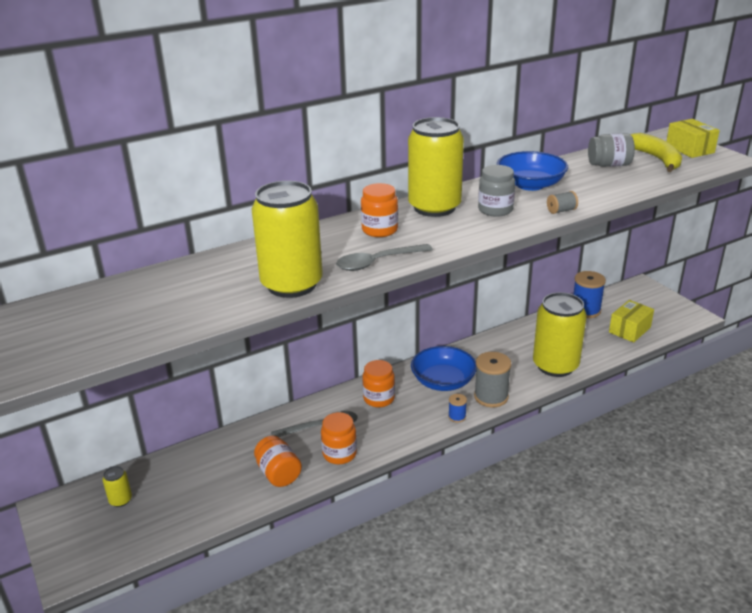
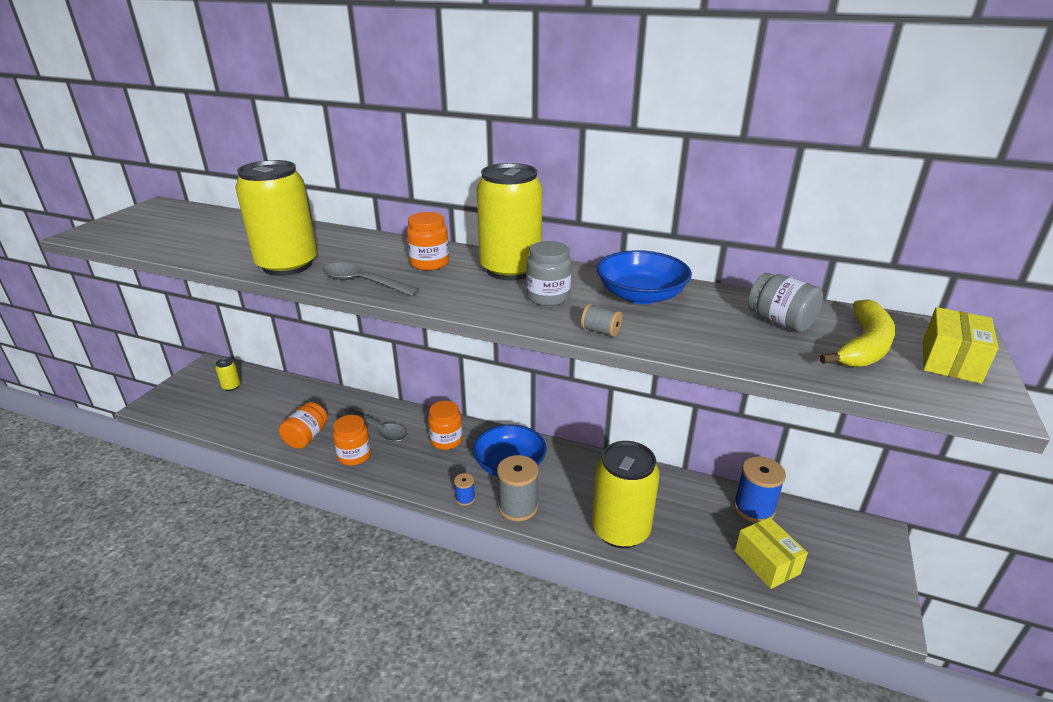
camera: 50 degrees right, 0 degrees up
yellow box [609,300,654,343] -> yellow box turned 60 degrees clockwise [735,517,808,589]

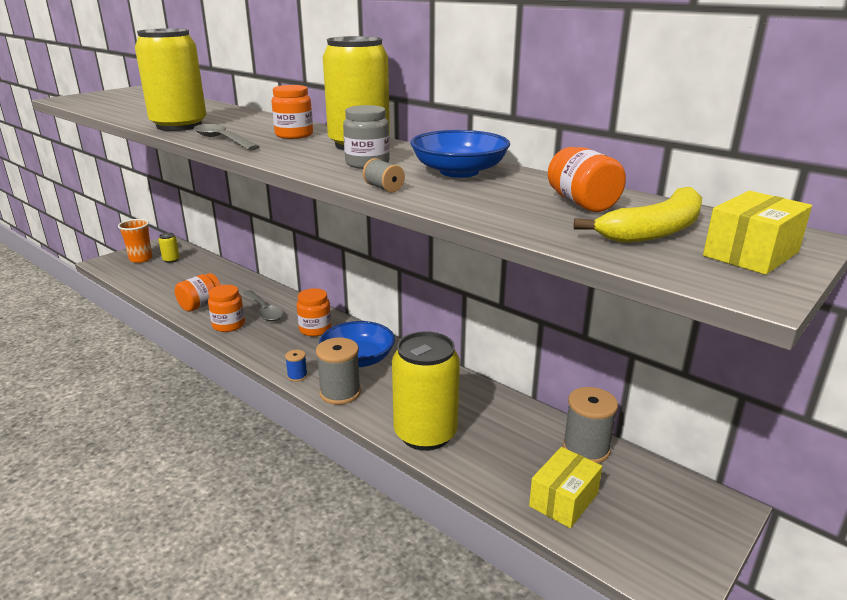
camera: 20 degrees right, 5 degrees down
blue spool [734,456,786,522] -> grey spool [563,387,618,463]
yellow box [735,517,808,589] -> yellow box turned 45 degrees clockwise [529,447,602,528]
grey jar [748,273,823,332] -> orange jar [548,147,626,212]
none -> orange cup [118,219,152,263]

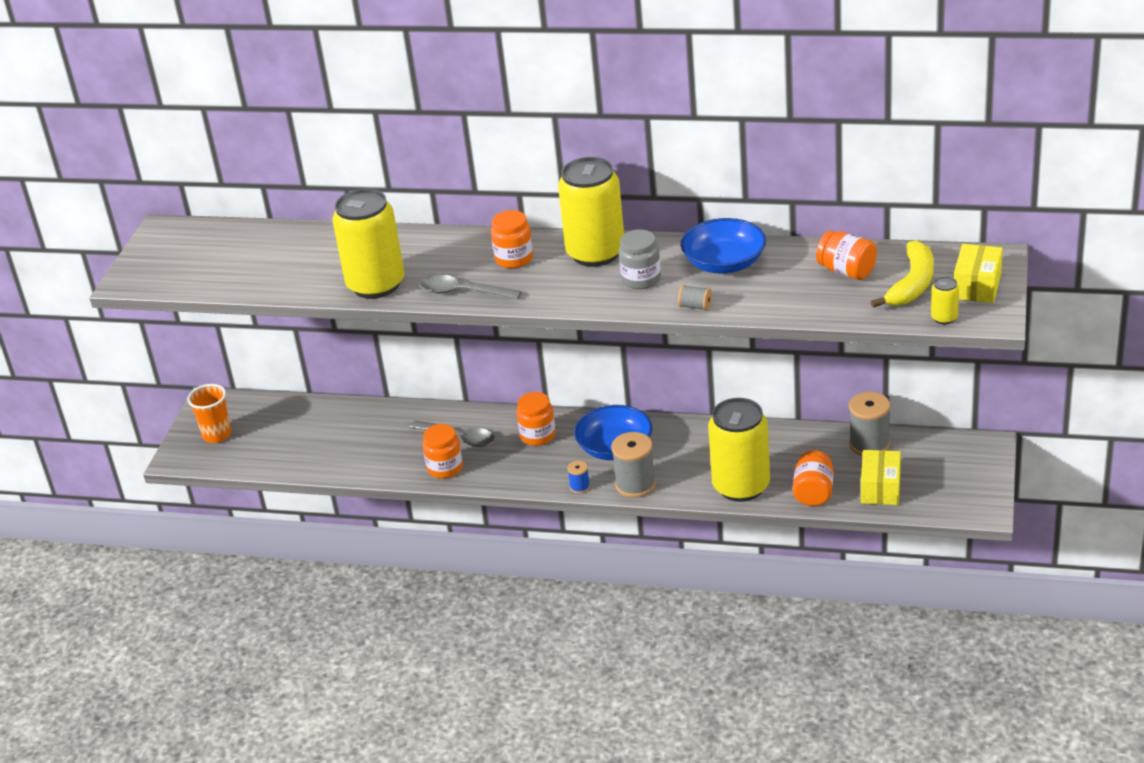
camera: 25 degrees left, 10 degrees up
yellow can [159,233,180,263] -> yellow can moved to [931,276,959,324]
orange jar [175,273,221,312] -> orange jar moved to [793,450,834,506]

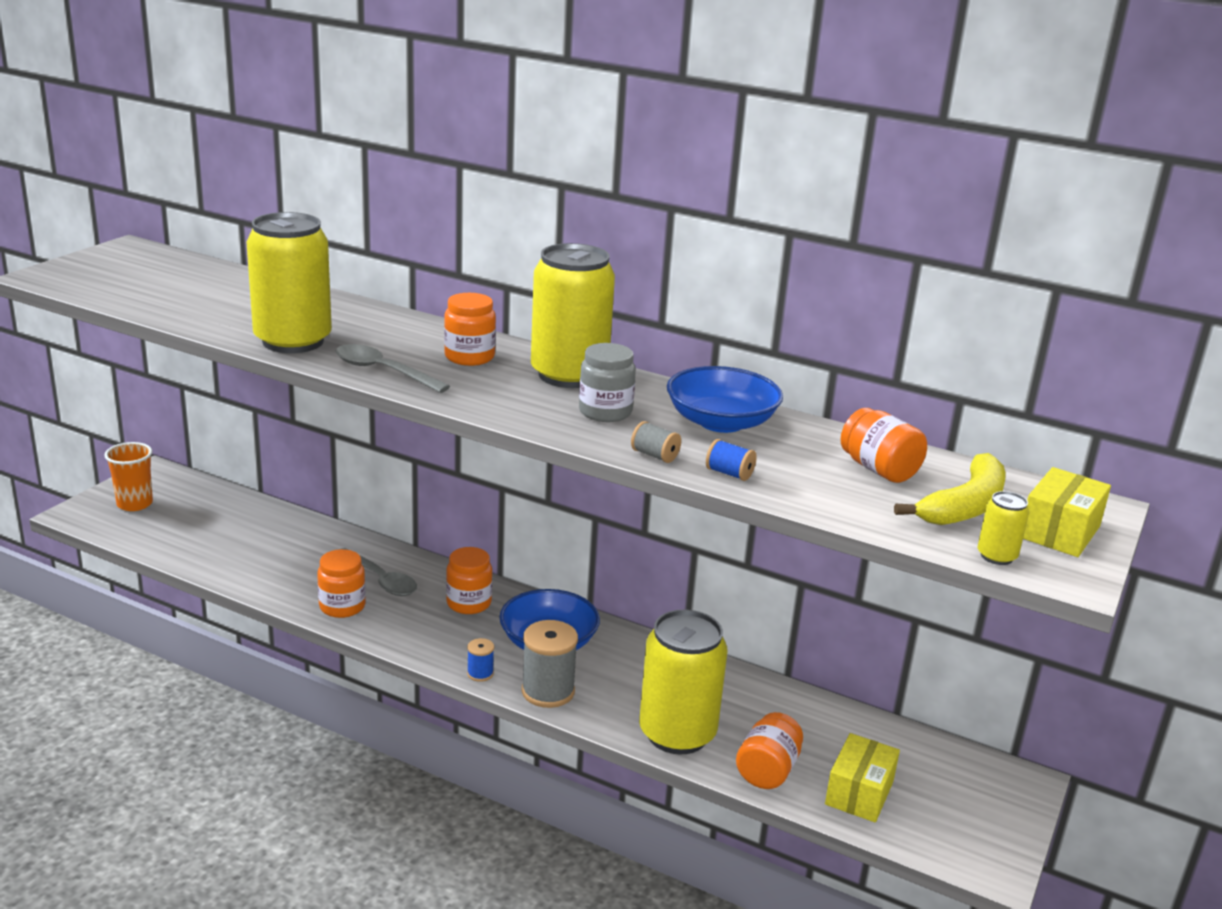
camera: 10 degrees right, 10 degrees down
grey spool [849,392,890,456] -> none
none -> blue spool [706,439,757,481]

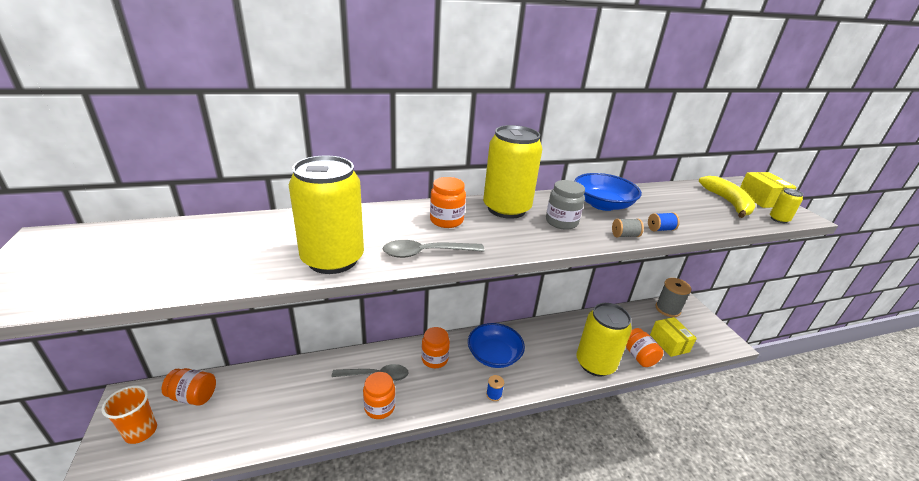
camera: 45 degrees left, 5 degrees up
grey spool [521,620,578,708] -> grey spool moved to [655,278,692,317]
orange jar [841,408,927,483] -> orange jar moved to [161,368,216,405]

